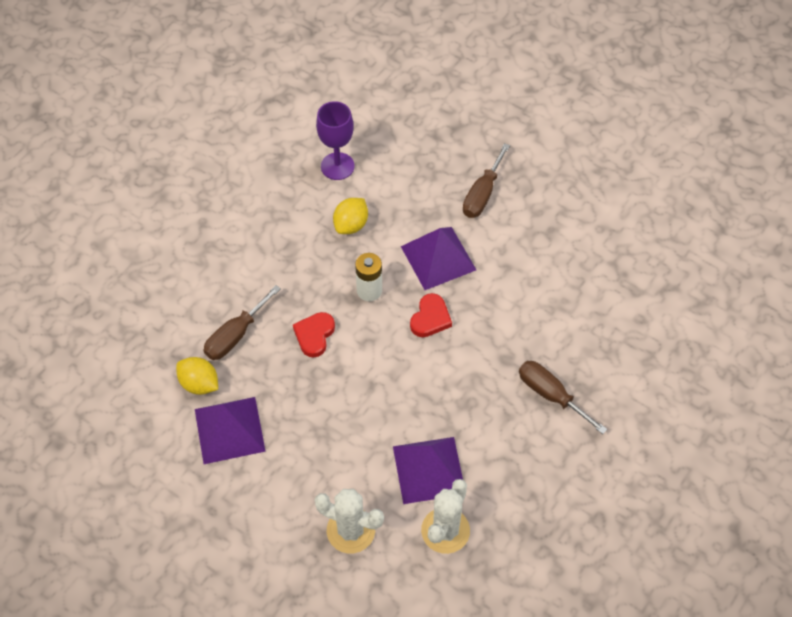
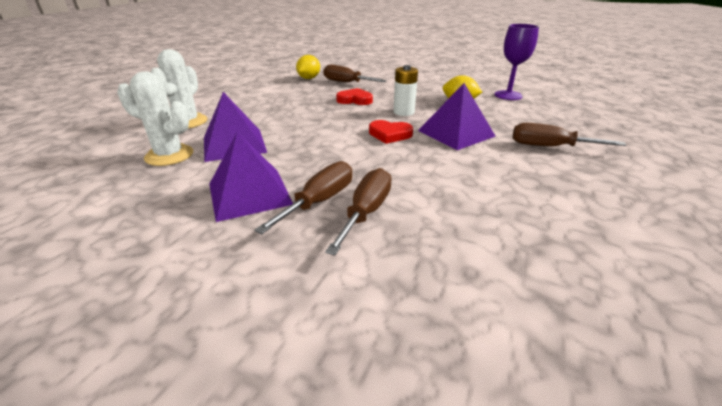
camera: 80 degrees right, 25 degrees down
purple pyramid [195,397,265,464] -> purple pyramid moved to [209,132,293,222]
none -> brown screwdriver [325,168,392,255]

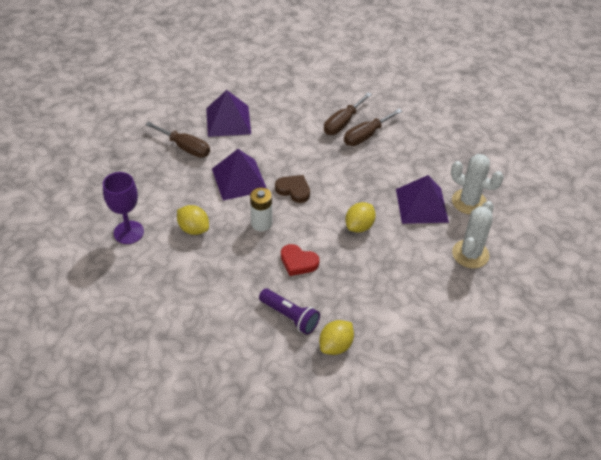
camera: 165 degrees left, 15 degrees up
purple pyramid [209,132,293,222] -> purple pyramid moved to [206,90,251,137]
brown screwdriver [323,64,387,82] -> purple flashlight [259,289,320,335]
red heart [369,120,413,144] -> brown heart [275,175,310,203]
none -> yellow lemon [345,202,376,233]

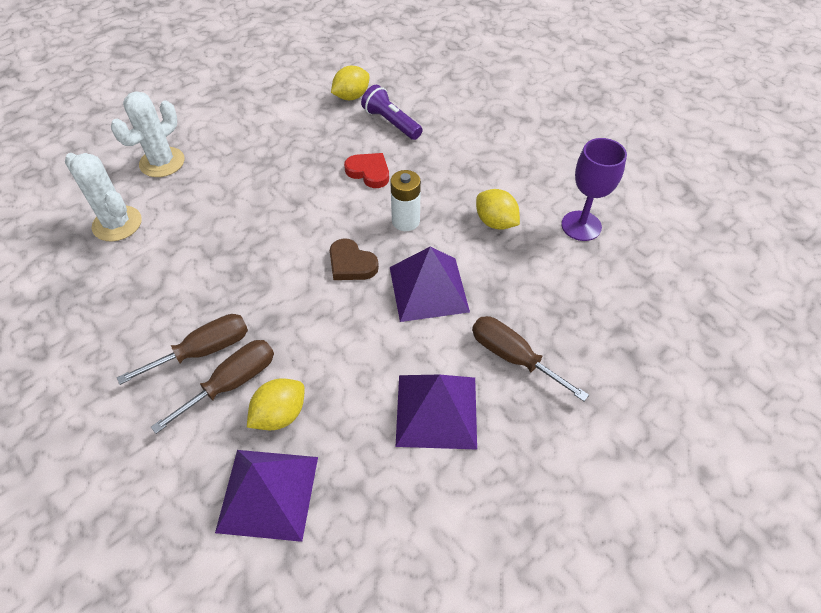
camera: 170 degrees left, 5 degrees up
yellow lemon [345,202,376,233] -> yellow lemon moved to [247,378,305,430]
purple pyramid [396,175,449,224] -> purple pyramid moved to [215,450,318,542]

